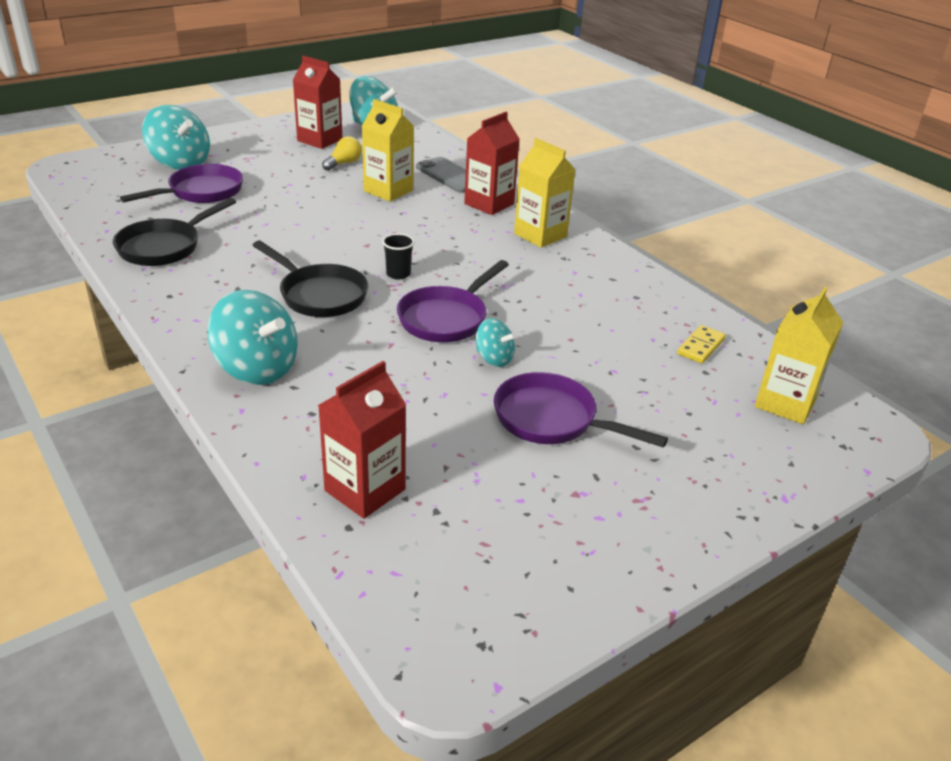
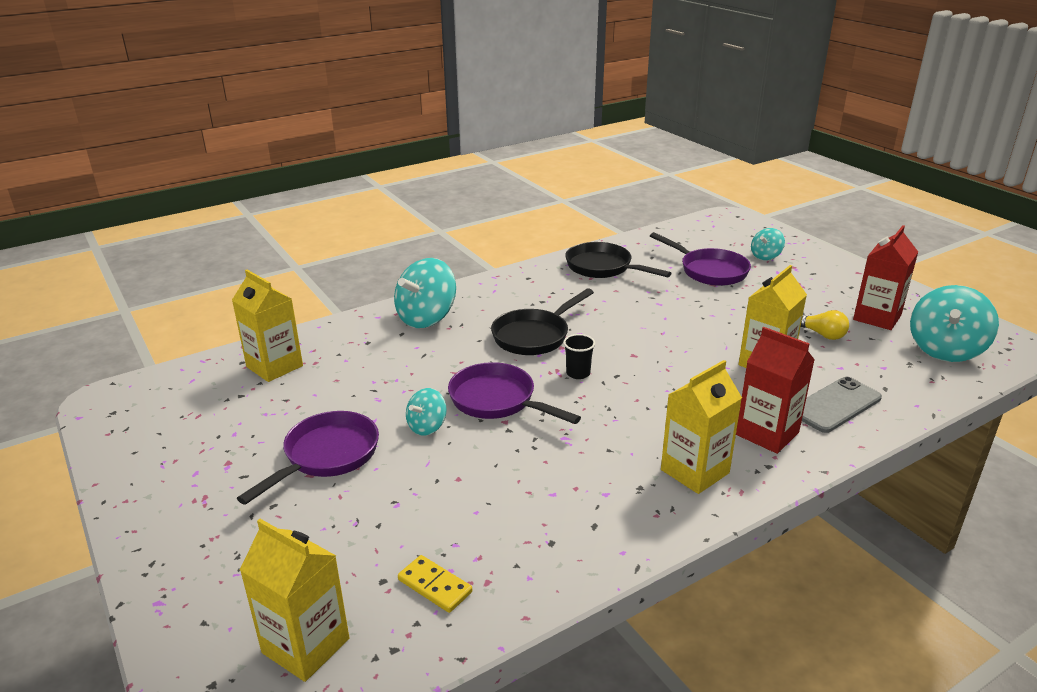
camera: 95 degrees right, 5 degrees down
turquoise spinning top [142,105,210,170] -> turquoise spinning top [751,228,785,260], size x0.54
red carton [318,361,406,519] -> yellow carton [232,270,303,382]

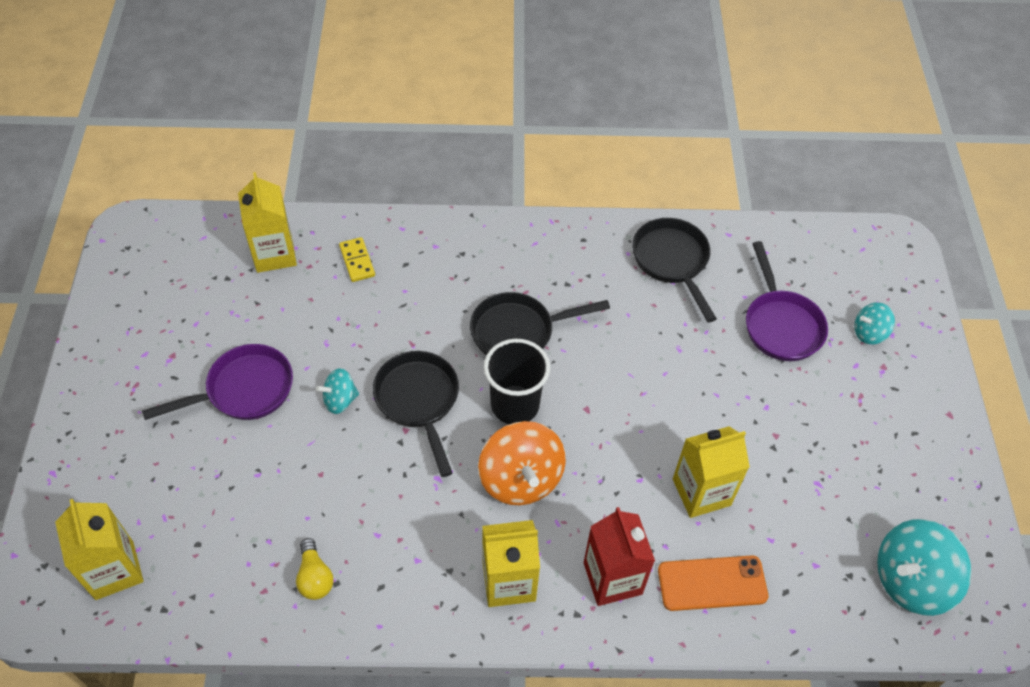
camera: 30 degrees right, 25 degrees up
turquoise spinning top [394,258,456,328] -> none
yellow domino [398,555,472,613] -> yellow domino moved to [339,237,375,282]
purple pan [448,362,581,424] -> black pan [373,351,459,477]
black cup [563,334,595,379] -> black cup [484,339,550,424], size x1.92
yellow light bulb [801,310,849,340] -> yellow light bulb moved to [296,538,334,600]
grey phone [802,377,882,433] -> orange phone [658,555,768,611]
red carton [853,225,918,330] -> none
none -> orange spinning top [478,421,566,505]

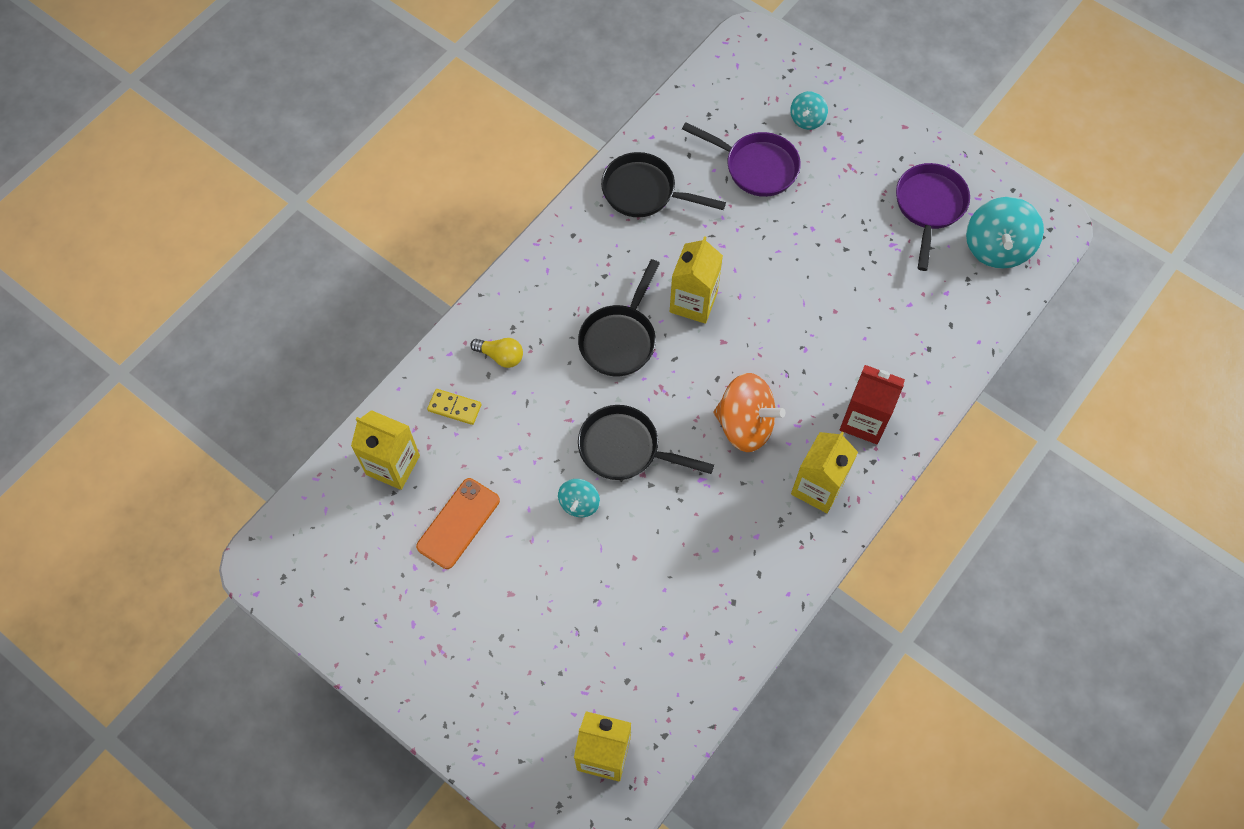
camera: 50 degrees left, 10 degrees up
purple pan [142,344,293,420] -> purple pan moved to [896,163,970,271]
yellow light bulb [296,538,334,600] -> yellow light bulb moved to [470,338,523,368]
black cup [484,339,550,424] -> none
orange phone [658,555,768,611] -> orange phone moved to [416,478,500,569]
yellow carton [673,426,750,518] -> yellow carton moved to [670,236,723,324]

